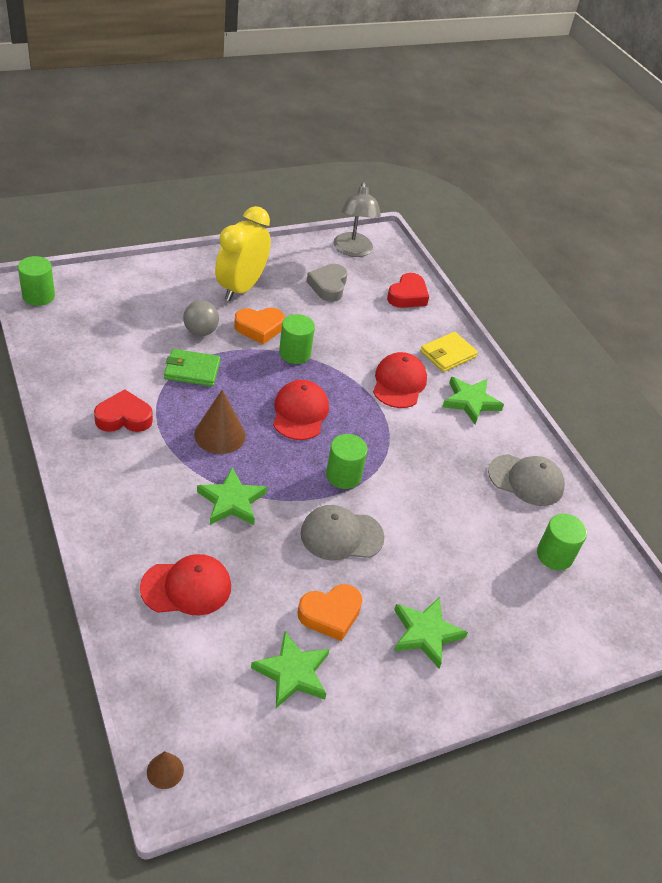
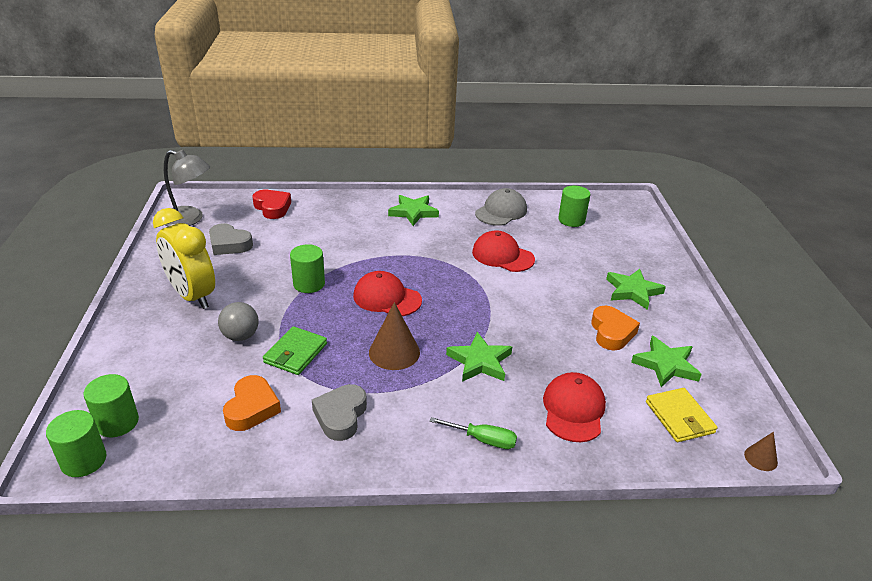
camera: 65 degrees left, 10 degrees down
red heart [94,389,153,432] -> grey heart [312,384,367,441]
orange heart [234,308,285,344] -> orange heart moved to [223,375,281,431]
grey cap [300,505,385,561] -> none
green cylinder [326,434,368,489] -> green cylinder moved to [83,374,139,437]
red cap [373,352,427,408] -> red cap moved to [472,230,535,272]
yellow wallet [420,332,478,372] -> yellow wallet moved to [646,388,717,442]
none -> green screwdriver [429,417,517,449]

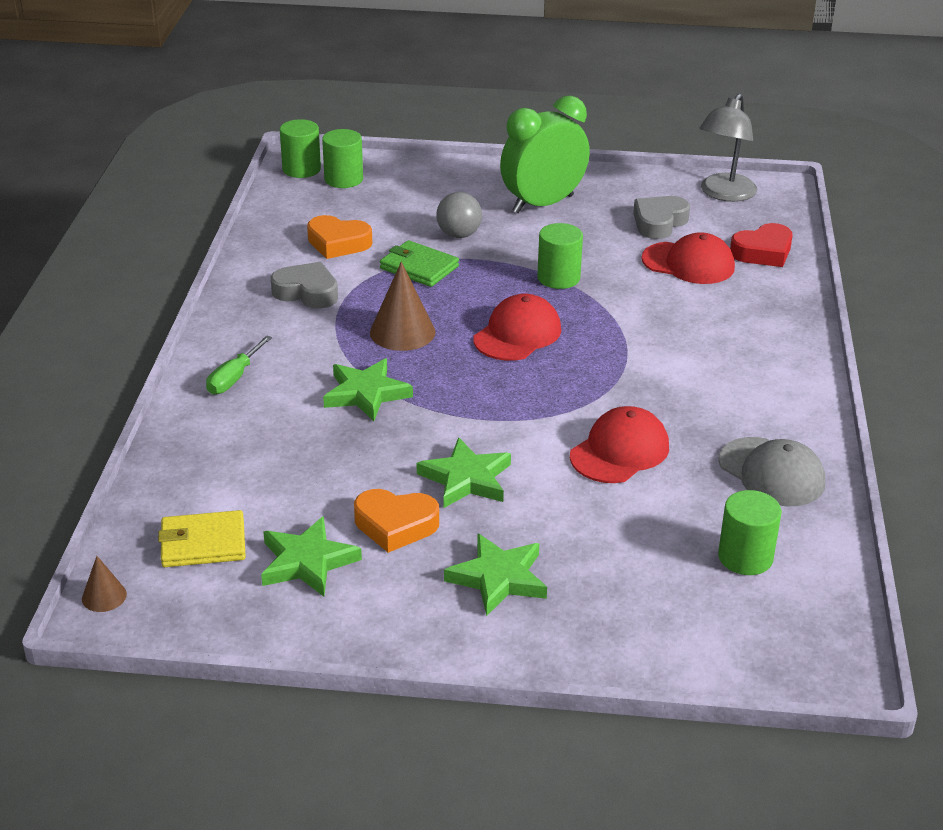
camera: 100 degrees right, 0 degrees up
yellow clock [153,208,215,309] -> green clock [500,95,590,213]
green star [388,195,439,226] -> green star moved to [417,437,511,508]
red cap [543,372,606,442] -> red cap moved to [641,232,735,284]

